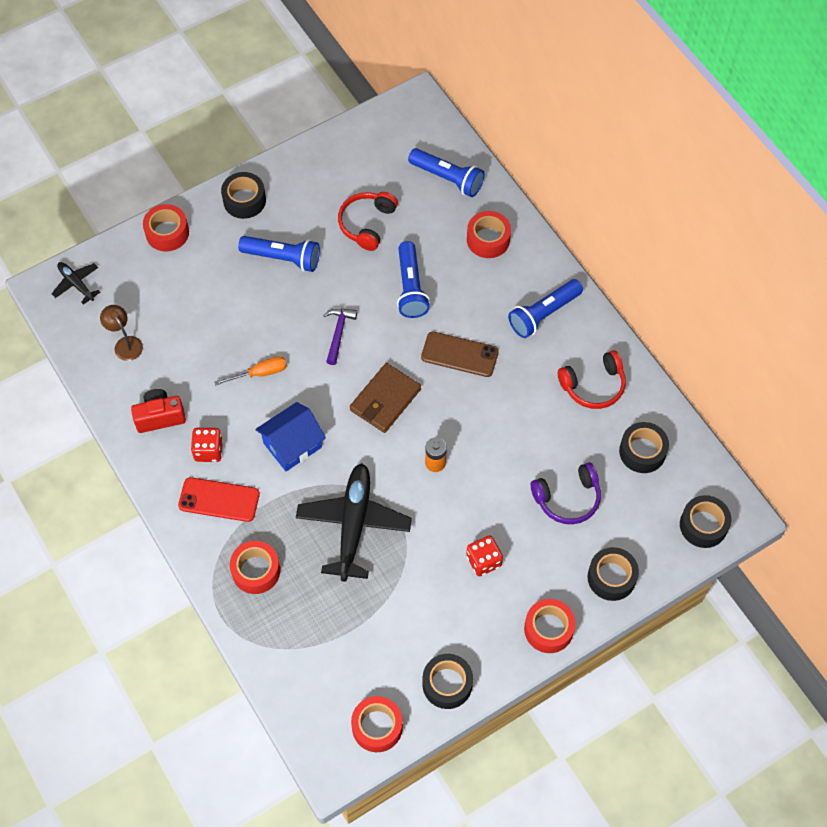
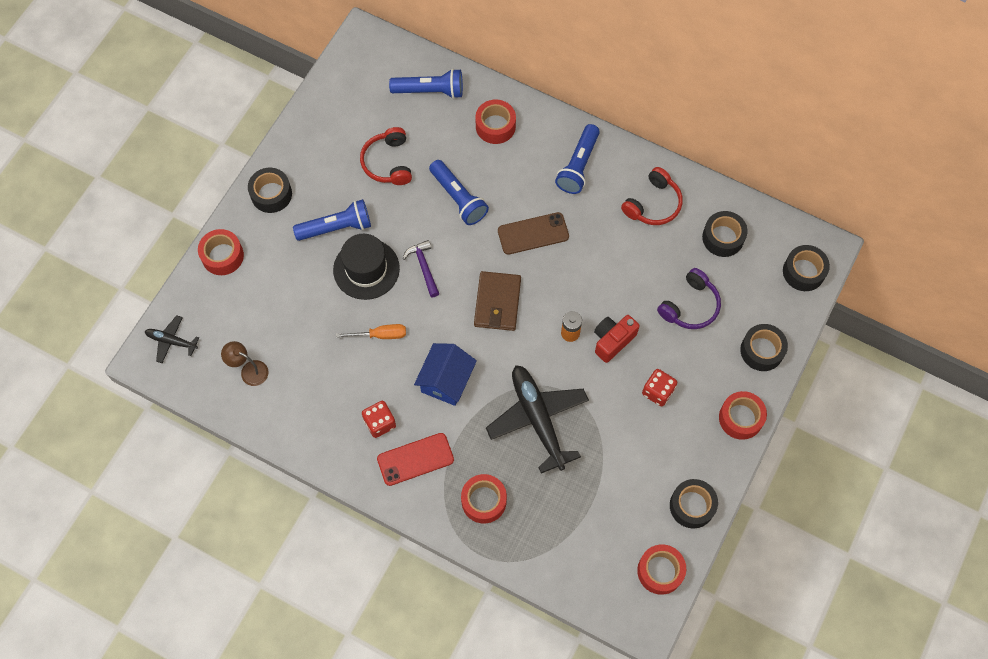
camera: 30 degrees left, 5 degrees up
red camera [131,389,186,433] -> red camera moved to [594,315,640,363]
orange screwdriver [214,356,287,385] -> orange screwdriver turned 45 degrees clockwise [336,324,406,339]
none -> black hat [333,234,400,300]

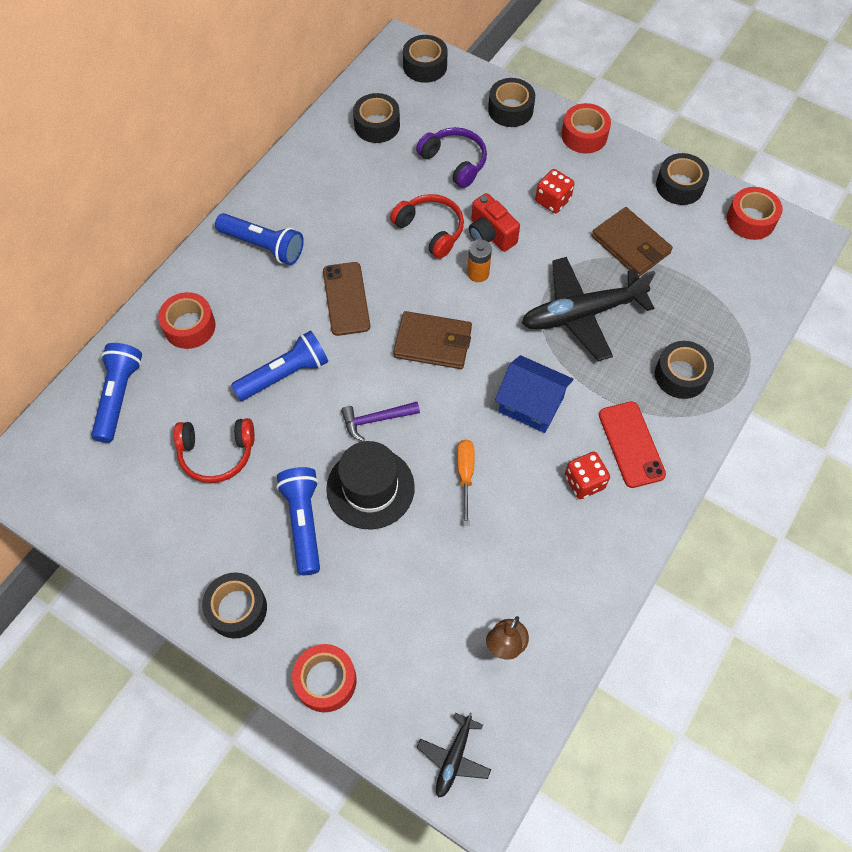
camera: 85 degrees left, 5 degrees down
red tape [461,474,507,524] -> black tape [655,341,714,399]
red headphones [621,167,683,225] -> red headphones moved to [390,194,464,259]
none -> brown wallet [592,207,673,277]

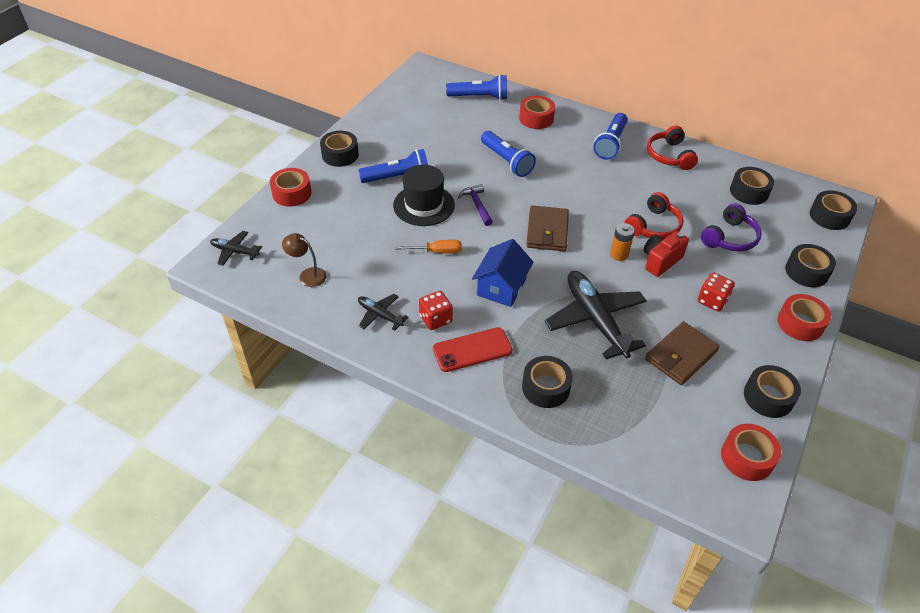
camera: 85 degrees right, 15 degrees down
red headphones [174,418,255,483] -> red headphones moved to [647,126,698,170]
brown phone [323,262,370,336] -> none
none -> black plane [358,294,409,331]

